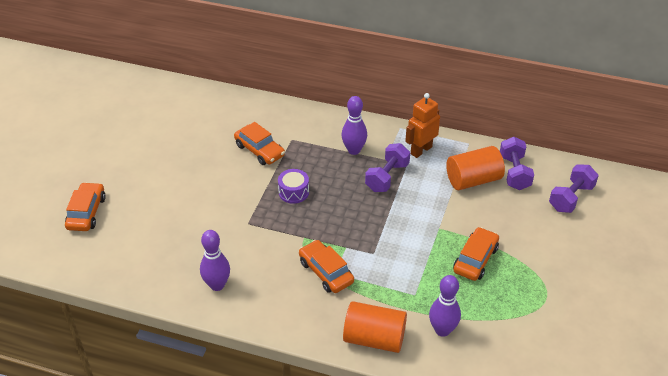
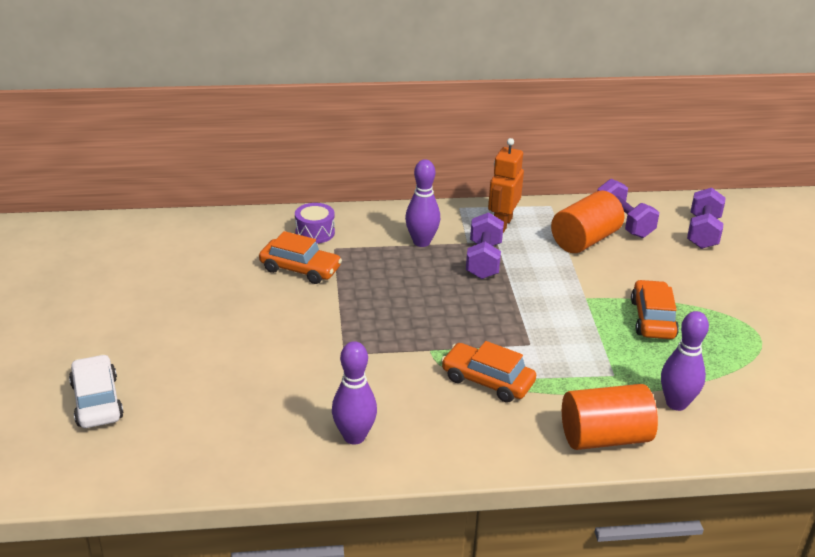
camera: 25 degrees left, 10 degrees down
orange car [65,182,106,231] -> white car [69,354,124,428]
purple drum [278,169,309,204] -> purple drum moved to [295,203,335,244]

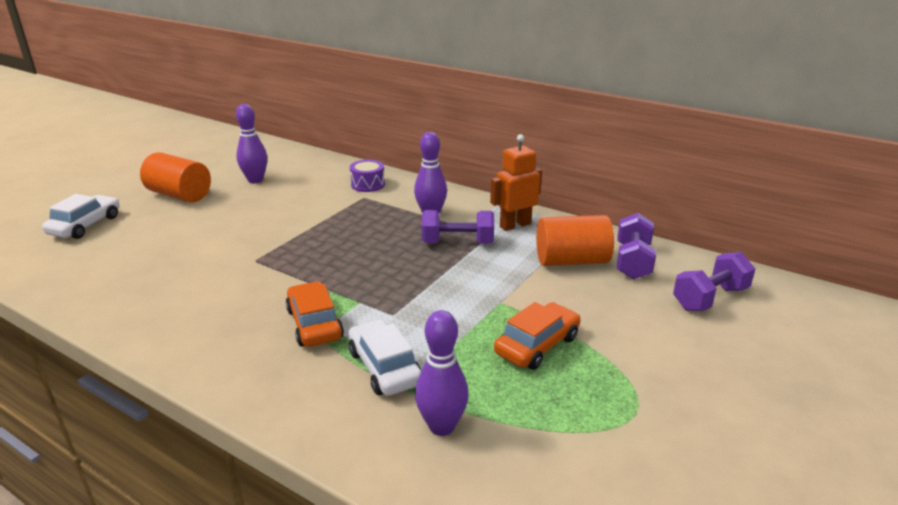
camera: 40 degrees right, 5 degrees down
orange car [259,231,342,284] -> none
purple bowling pin [332,341,377,445] -> purple bowling pin moved to [236,104,267,183]
purple dumbbell [466,212,504,279] -> purple dumbbell turned 45 degrees clockwise [422,210,494,244]
orange cylinder [562,384,658,450] -> orange cylinder moved to [140,152,211,202]
none -> white car [348,319,422,396]

